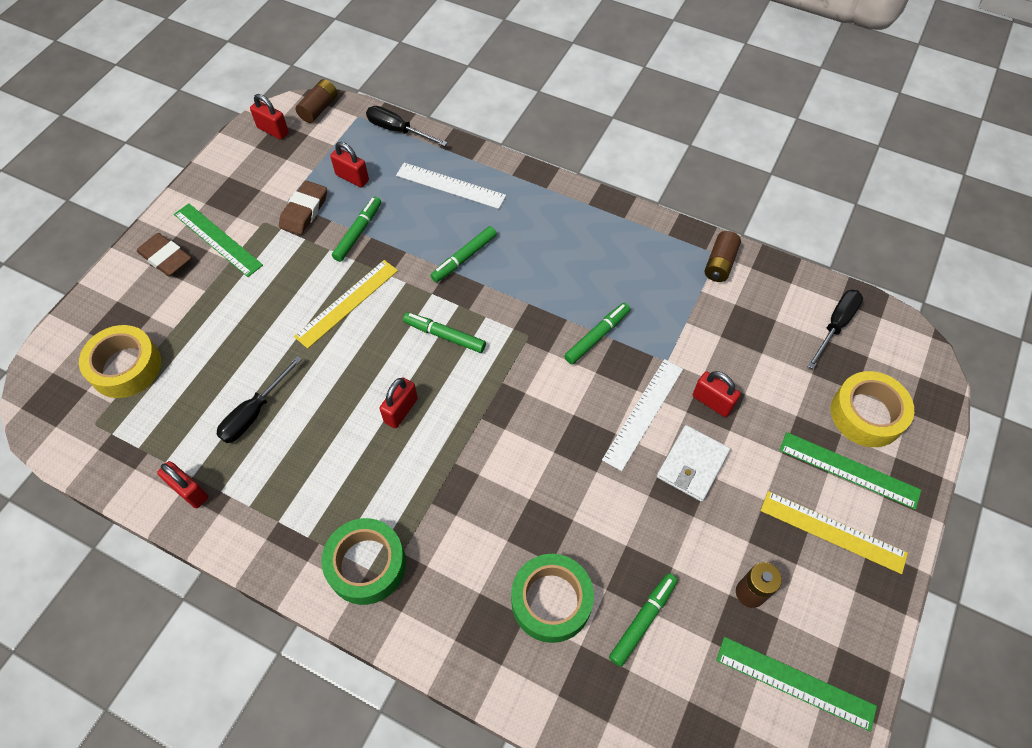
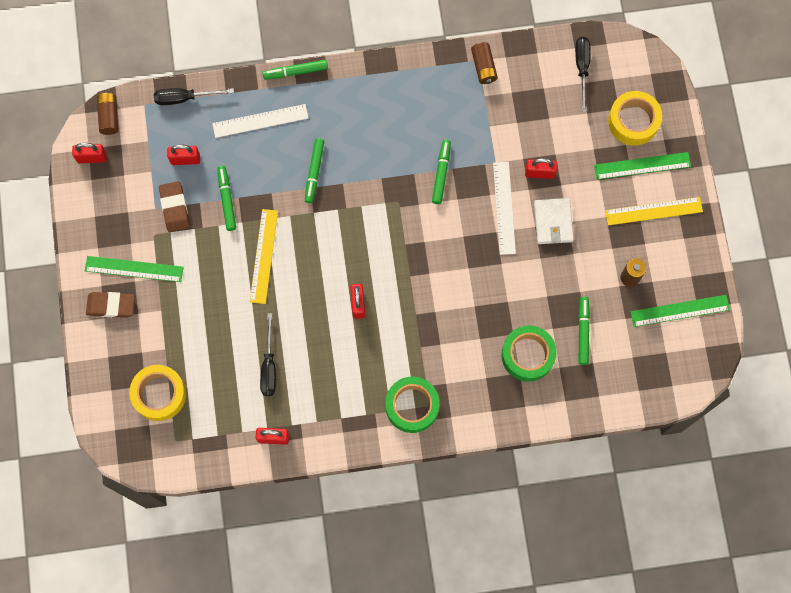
camera: 35 degrees left, 15 degrees up
green marker [403,312,486,353] -> green marker moved to [262,60,328,80]

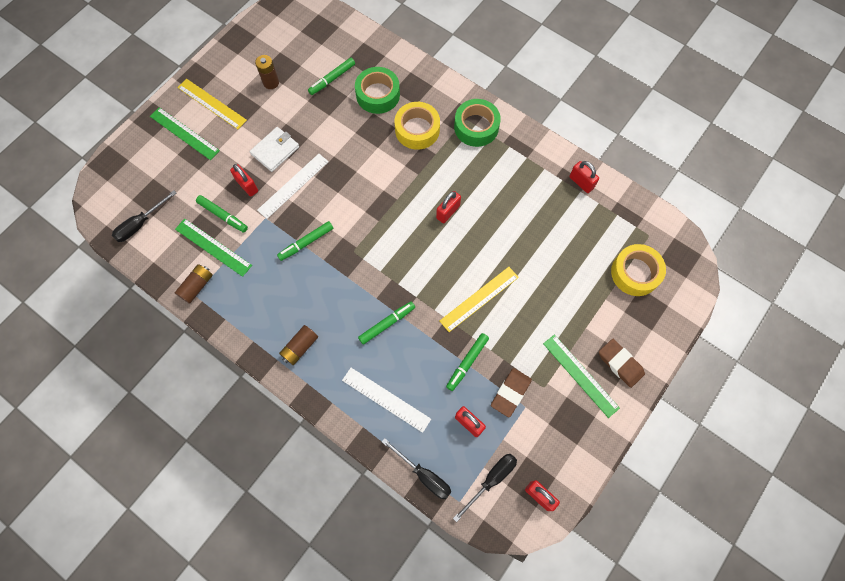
camera: 135 degrees left, 5 degrees down
brown battery [97,93,118,135] -> brown battery moved to [279,325,318,365]
black screwdriver [260,314,276,396] -> black screwdriver moved to [453,454,517,522]
green marker [262,60,328,80] -> green marker moved to [196,195,248,233]
yellow tape [608,91,662,146] -> yellow tape moved to [395,102,440,150]
green ruler [631,295,730,327] -> green ruler moved to [175,219,252,277]

